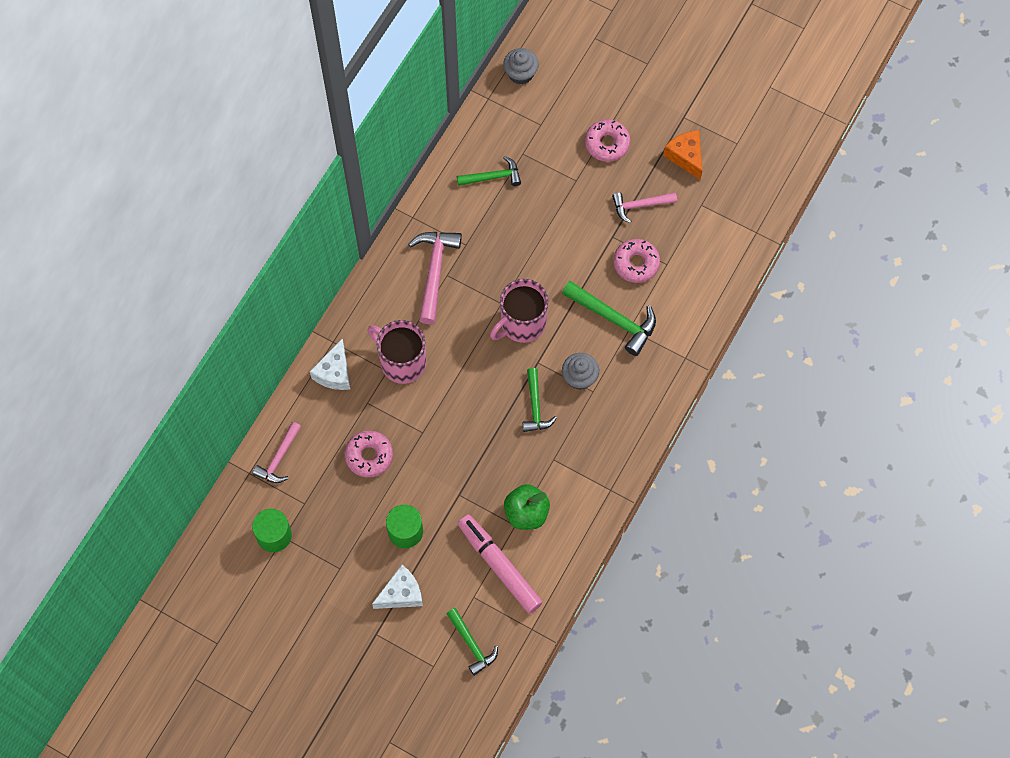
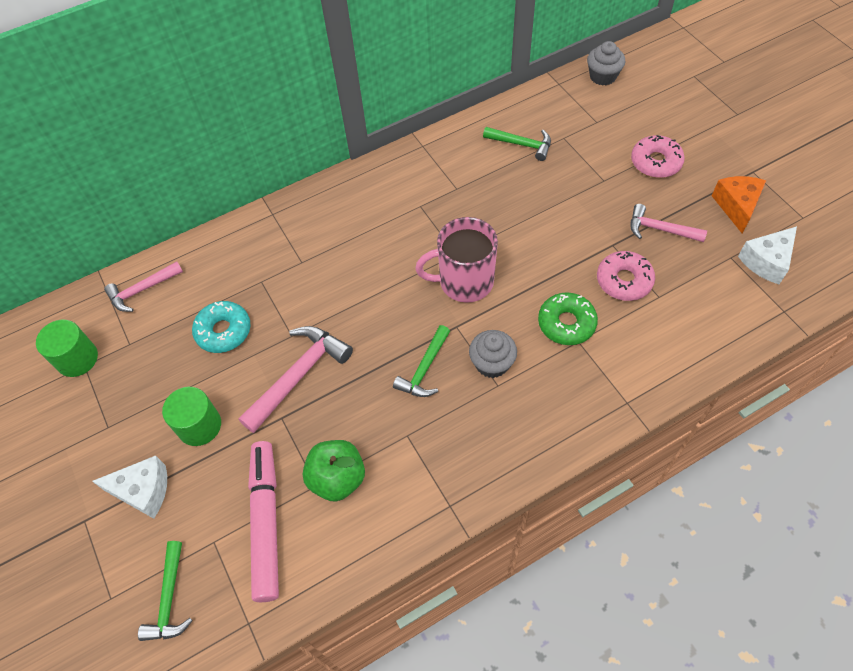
camera: 35 degrees right, 10 degrees down
white cheese [310,338,350,390] -> white cheese moved to [738,226,797,284]
pink donut [345,431,393,478] -> turquoise donut [192,301,251,353]
pink mug [367,320,427,384] -> none
pink hammer [408,232,462,324] -> pink hammer moved to [238,326,353,433]
green hammer [562,281,656,356] -> green donut [538,292,598,345]

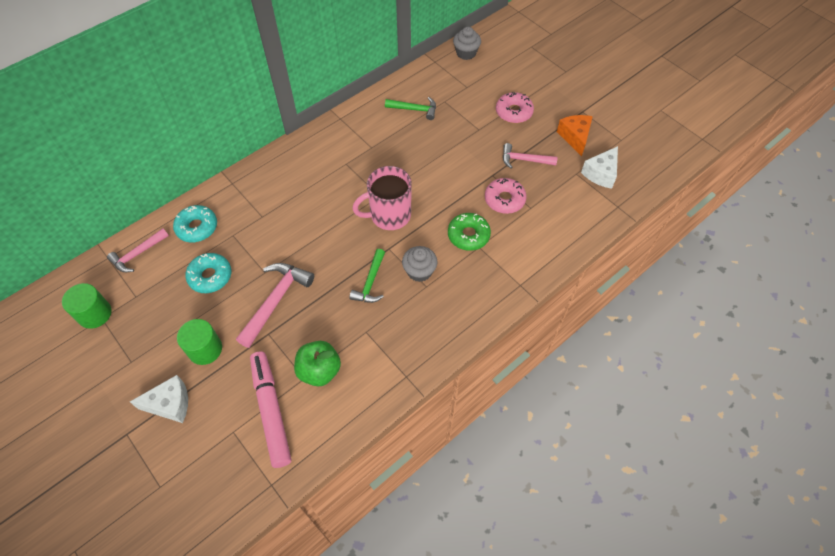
camera: 15 degrees left, 0 degrees up
green hammer [138,541,193,641] -> none
none -> turquoise donut [173,205,217,242]

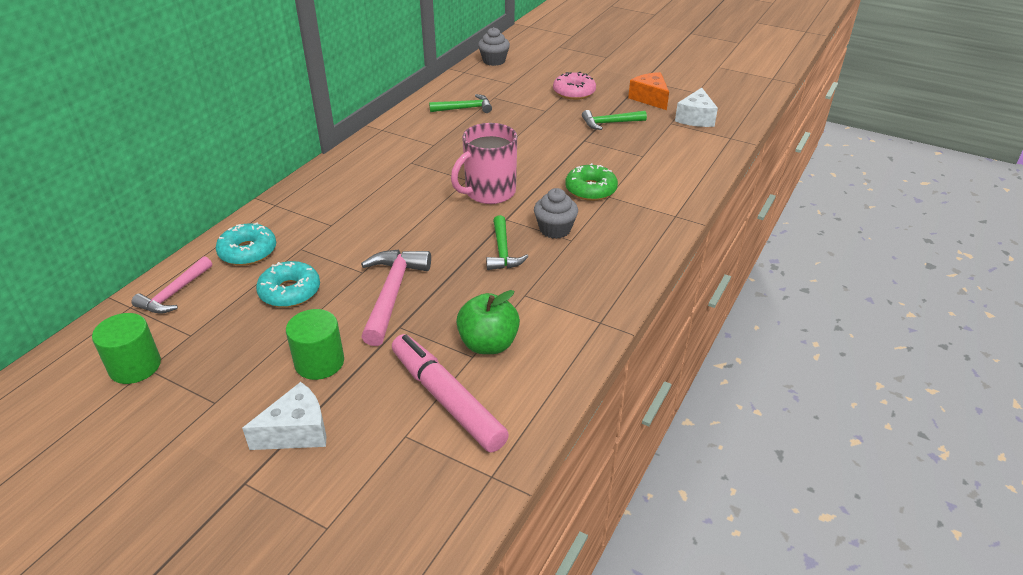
camera: 20 degrees left, 20 degrees down
pink donut [485,178,526,214] -> none
pink hammer [503,143,558,168] -> green hammer [582,110,647,130]

